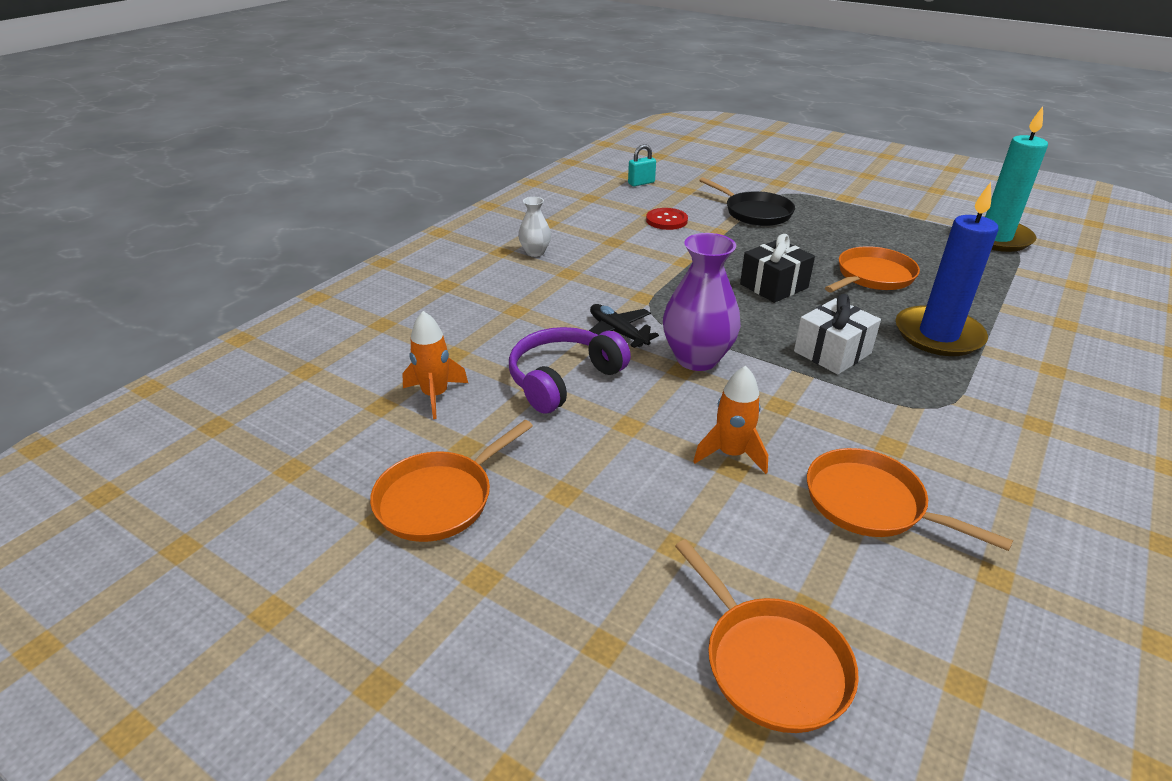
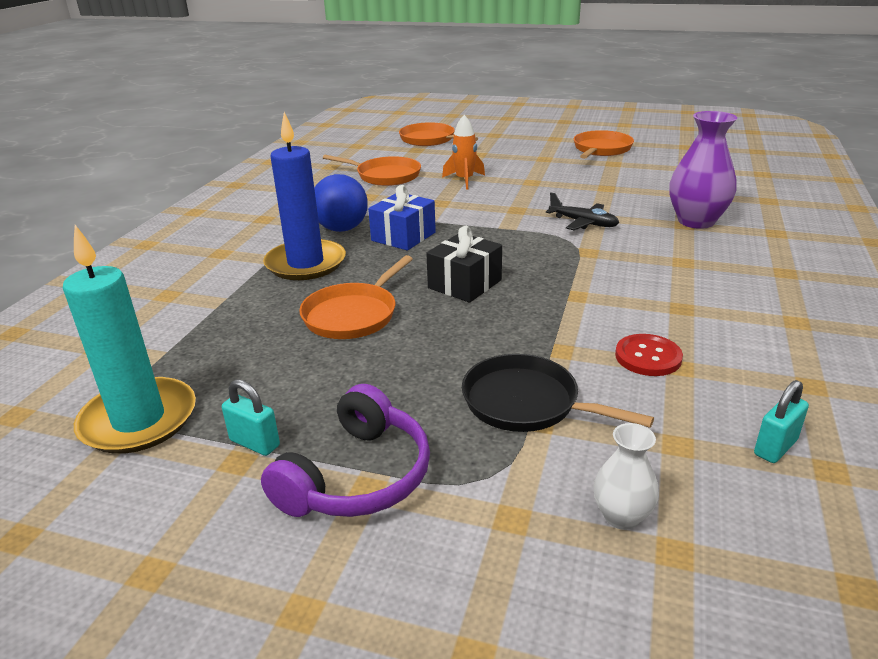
camera: 165 degrees right, 5 degrees down
orange rocket [402,311,468,419] -> none
purple headphones [509,327,631,414] -> purple headphones moved to [261,384,430,517]
white vase [518,197,551,257] -> white vase moved to [593,423,659,530]
purple vase [663,233,741,371] -> purple vase moved to [669,111,737,229]
white gift [794,294,881,374] -> blue gift [368,185,436,250]
none -> turquoise padlock [222,379,280,456]
none -> blue ball [314,174,368,232]

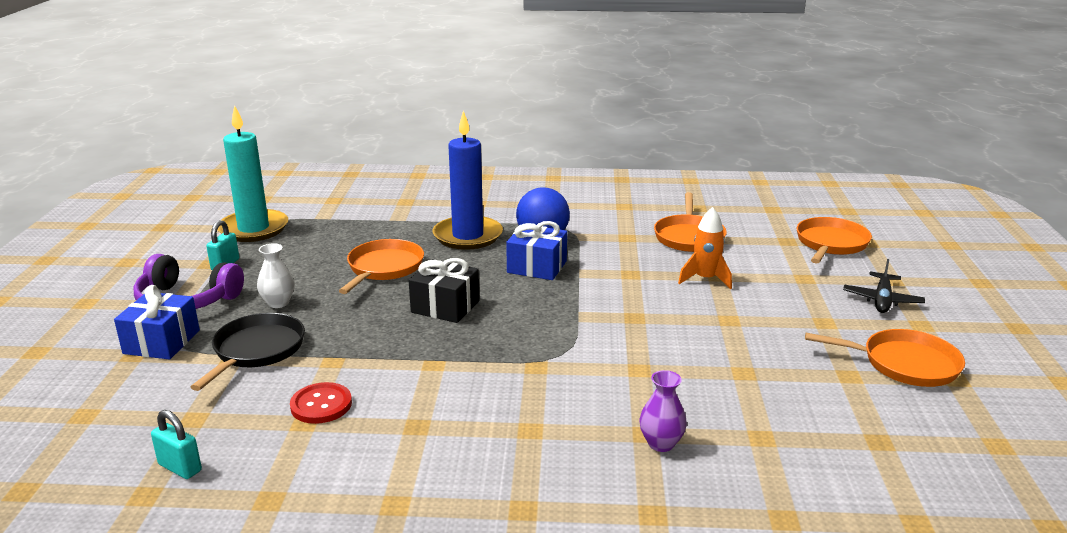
camera: 75 degrees right, 5 degrees down
orange pan [299,255,413,339] -> orange pan turned 90 degrees clockwise [339,239,424,294]
black plane [546,192,619,230] -> black plane moved to [843,259,925,313]
white vase [593,423,659,530] -> white vase moved to [257,243,295,308]
purple vase [669,111,737,229] -> purple vase [639,370,687,452], size x0.54
none -> blue gift [114,285,200,359]

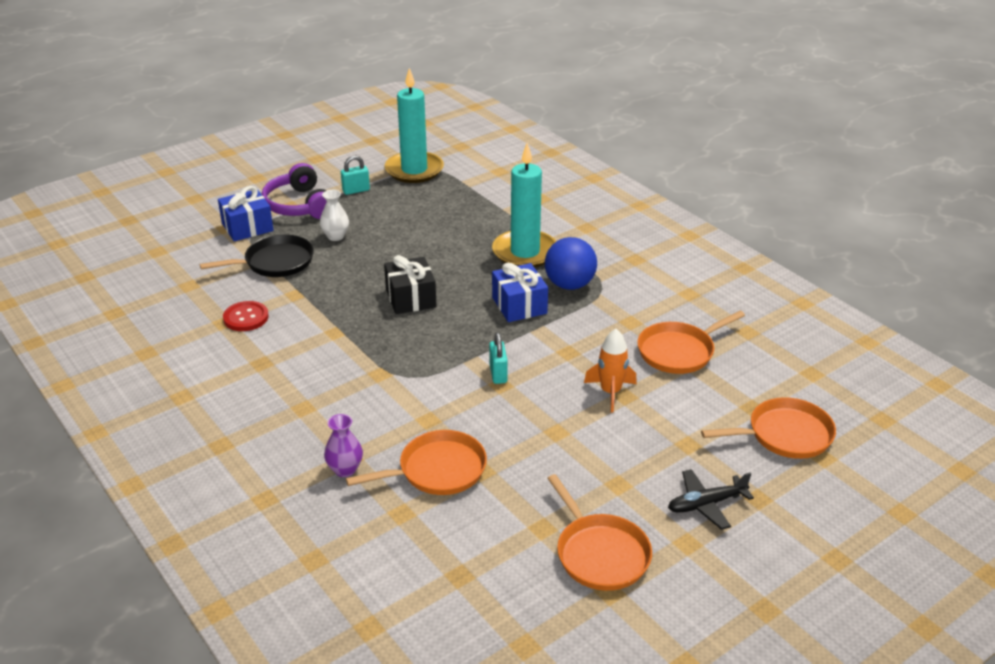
camera: 50 degrees right, 10 degrees up
turquoise padlock [151,410,202,479] -> turquoise padlock moved to [489,332,508,384]
orange pan [339,239,424,294] -> orange pan moved to [346,430,487,495]
blue candle [433,111,503,250] -> turquoise candle [492,143,557,268]

